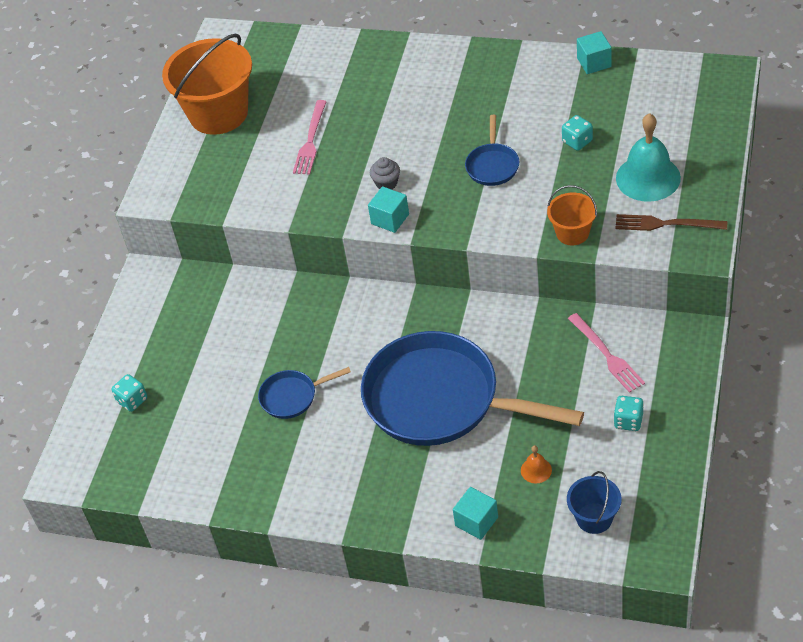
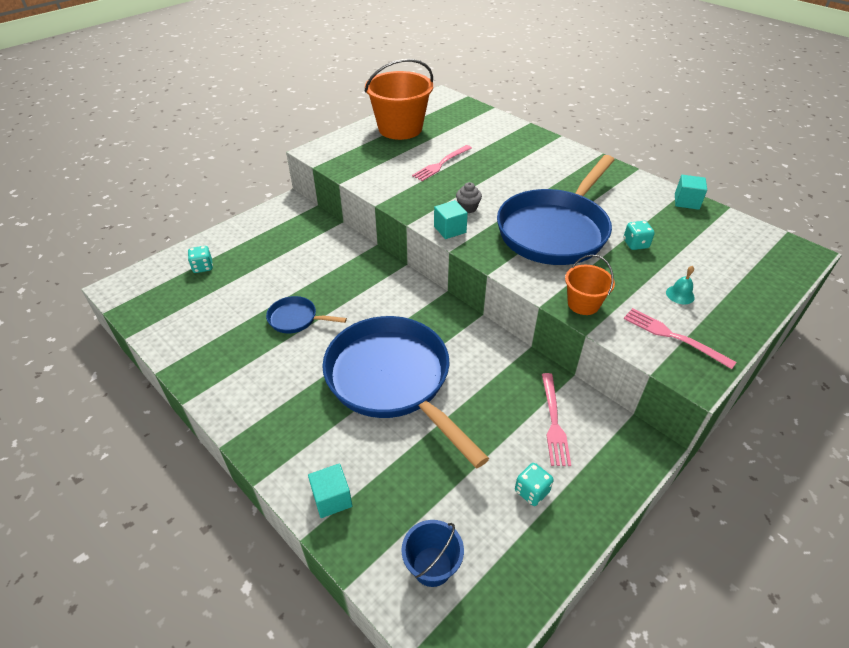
camera: 25 degrees right, 5 degrees down
blue pan [465,115,519,186] -> blue pan [497,155,614,265], size x2.33
orange bell [521,446,552,483] -> none
brown fork [615,214,727,231] -> pink fork [624,308,736,369]
turquoise bell [616,113,681,202] -> turquoise bell [666,266,695,304], size x0.44

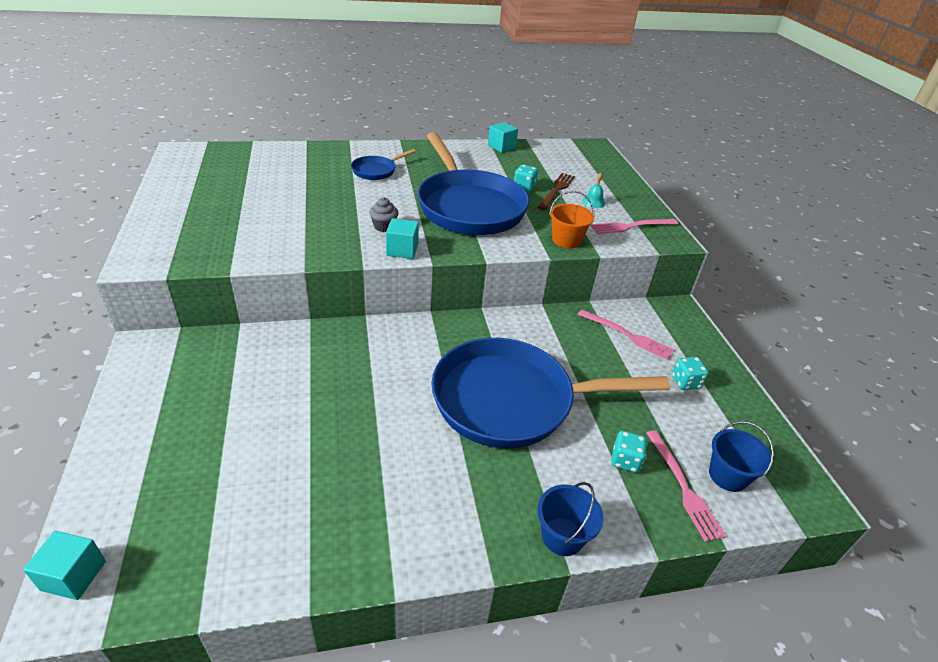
camera: 60 degrees left, 5 degrees down
turquoise dice [188,246,213,273] -> turquoise dice moved to [611,431,647,472]
blue pan [266,296,347,333] -> blue pan moved to [351,149,416,180]
turquoise cube [308,463,352,518] -> turquoise cube moved to [23,531,106,600]
orange bucket [365,59,433,140] -> none
pink fork [412,145,472,181] -> pink fork moved to [646,430,726,542]
none -> brown fork [537,173,575,210]
none -> blue bucket [537,482,604,556]

